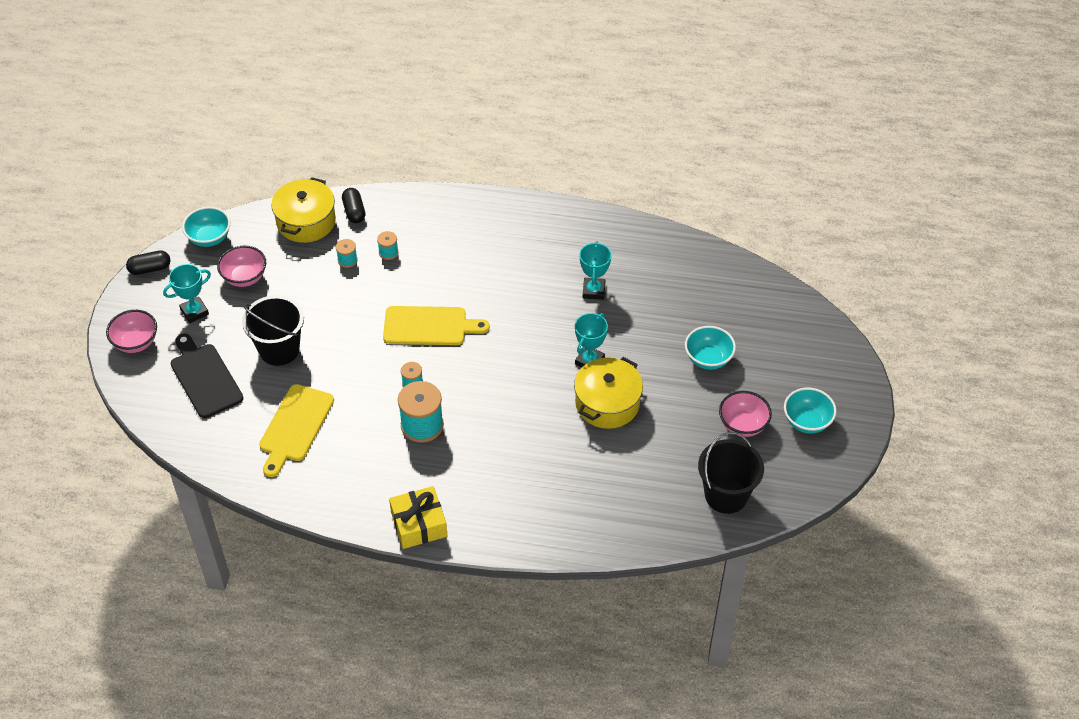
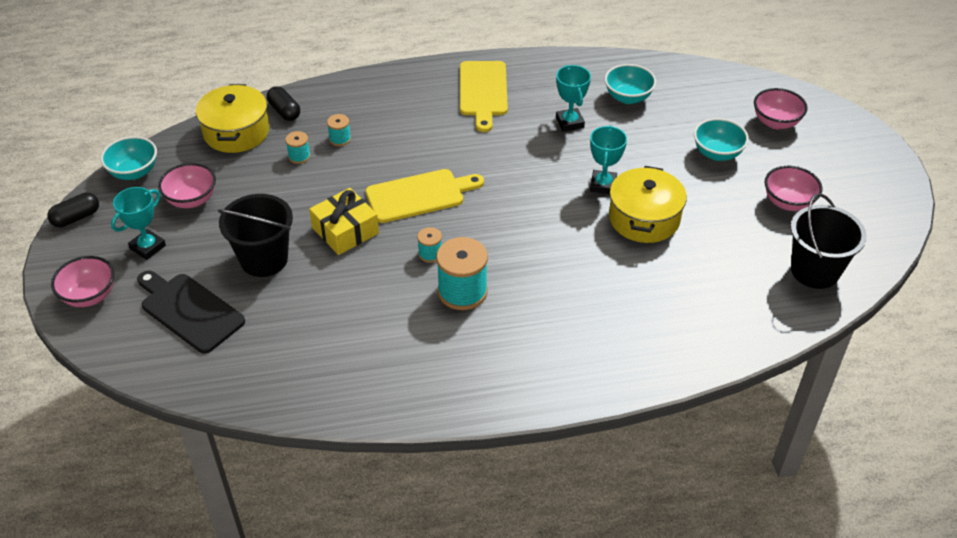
camera: 20 degrees left, 5 degrees down
yellow cutting board [259,384,334,477] -> yellow cutting board moved to [460,61,508,132]
yellow gift [389,486,447,549] -> yellow gift moved to [309,188,379,255]
turquoise bowl [784,388,837,434] -> turquoise bowl moved to [605,64,656,104]
none -> pink bowl [754,88,808,129]

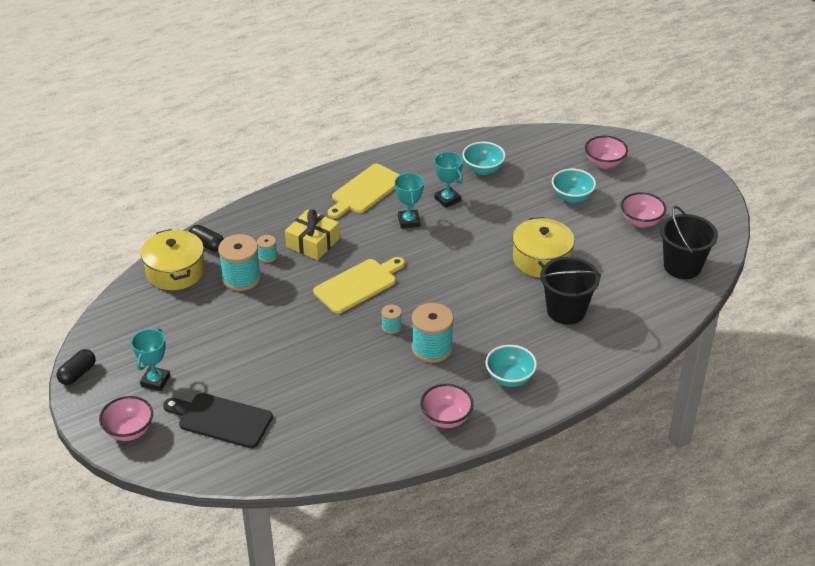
camera: 20 degrees left, 5 degrees down
turquoise bowl [100,136,157,180] -> turquoise bowl moved to [486,345,537,387]
pink bowl [158,163,216,208] -> pink bowl moved to [420,384,474,428]
black bucket [218,194,293,277] -> black bucket moved to [540,257,601,324]
turquoise spool [285,131,311,164] -> turquoise spool [218,234,261,291], size x2.00
yellow gift [309,188,379,255] -> yellow gift moved to [285,209,340,260]
yellow cutting board [460,61,508,132] -> yellow cutting board turned 60 degrees clockwise [328,164,400,218]
turquoise trophy [590,125,627,194] -> turquoise trophy moved to [395,173,424,229]

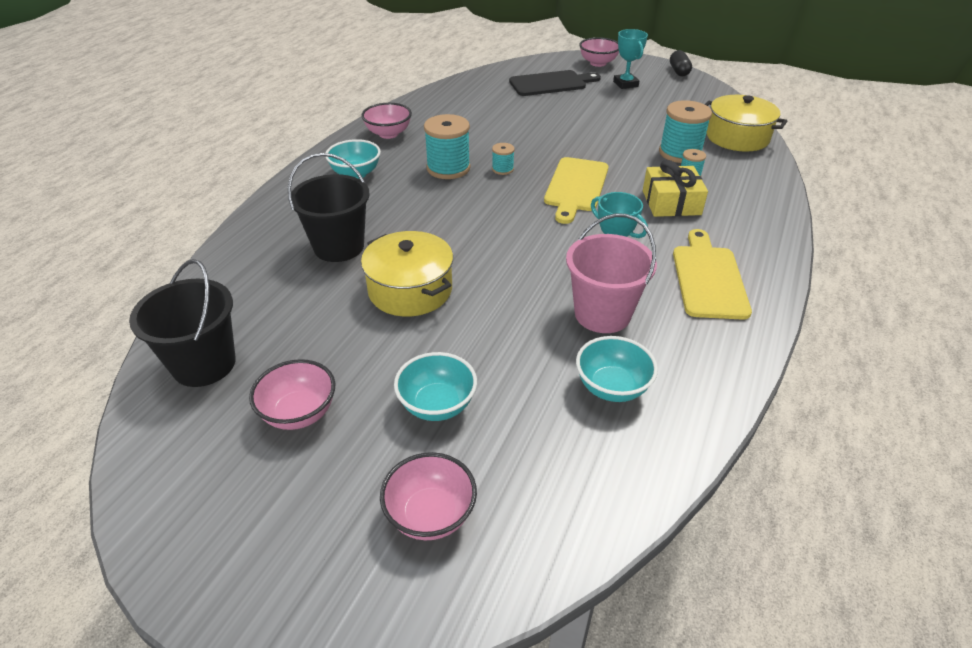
camera: 145 degrees right, 0 degrees up
black capsule [189,225,224,252] -> none
turquoise trophy [434,152,463,208] -> pink bucket [566,213,657,333]

